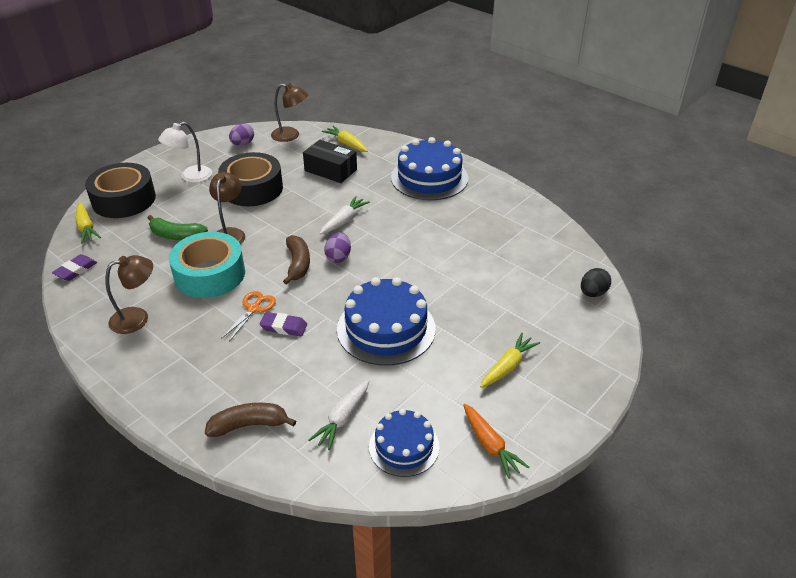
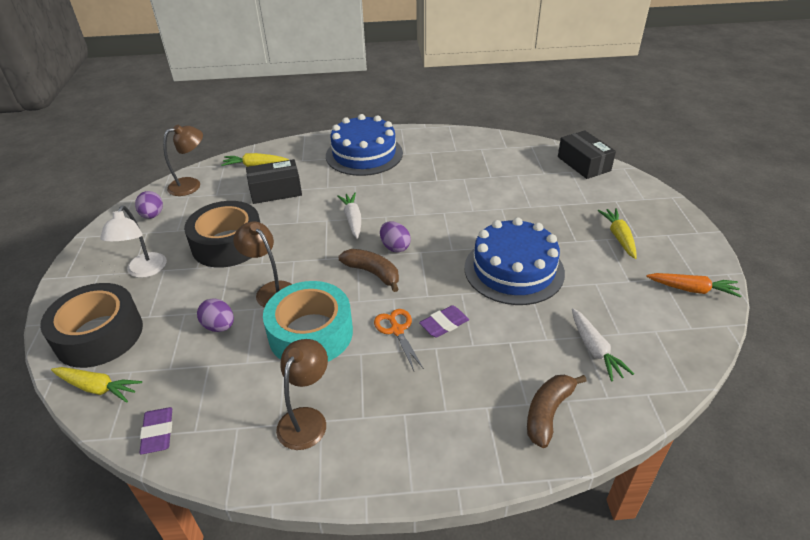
camera: 45 degrees left, 0 degrees up
green banana [148,215,208,240] -> purple egg [197,298,234,332]
blue cake [369,409,440,477] -> none
black egg [581,268,611,297] -> black box [558,131,616,179]

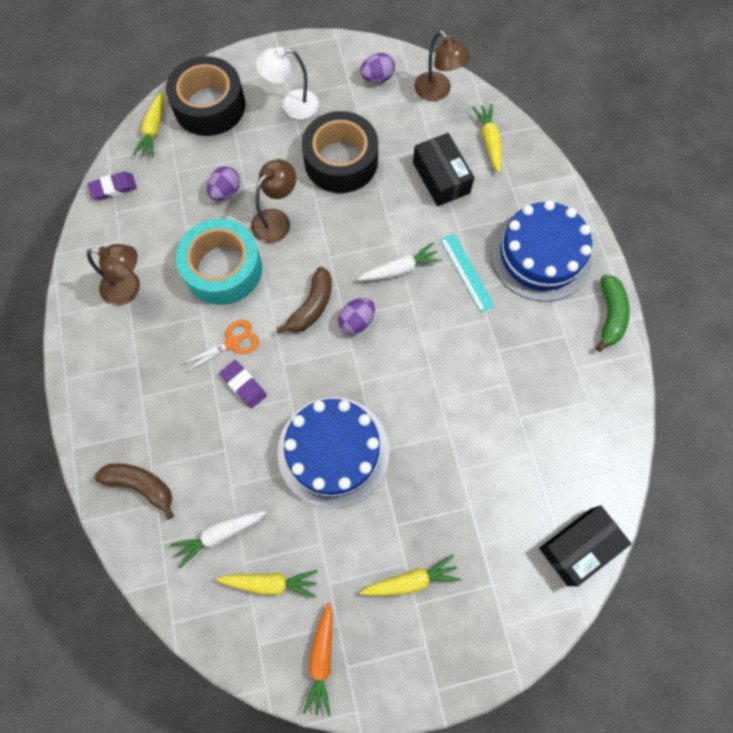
camera: 80 degrees right, 30 degrees up
none -> yellow carrot [216,570,317,598]
none -> turquoise ruler [440,234,495,312]
none -> green banana [596,275,630,352]

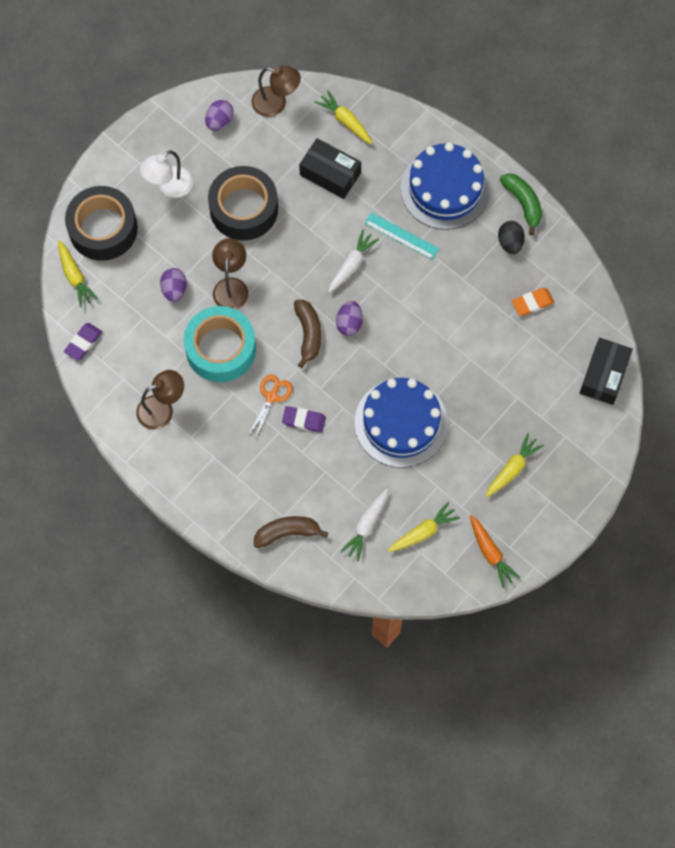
camera: 35 degrees left, 0 degrees up
none -> black egg [498,221,525,254]
none -> orange eraser [512,288,554,316]

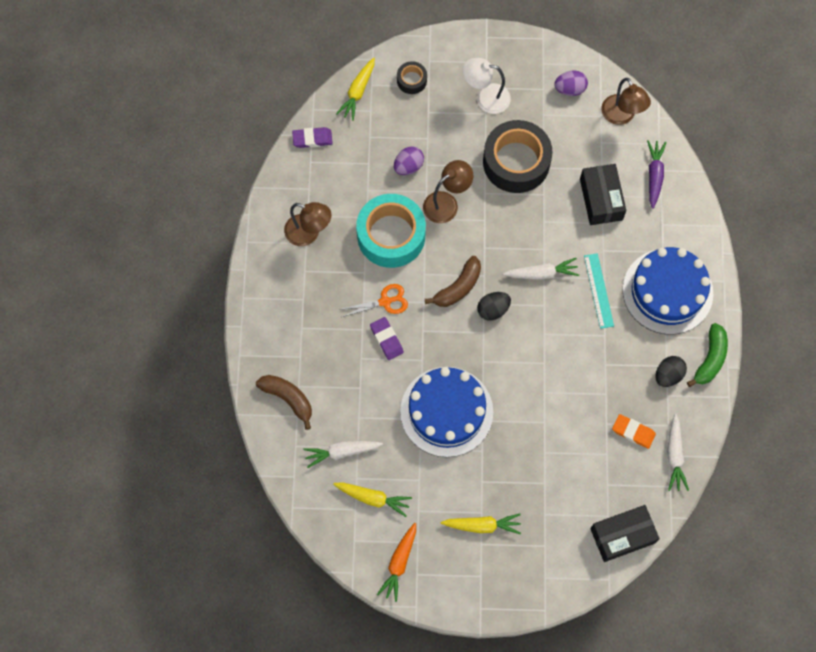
camera: 50 degrees right, 0 degrees up
black tape [65,186,138,261] -> black tape [397,61,427,94], size x0.46
yellow carrot [315,90,373,144] -> purple carrot [647,140,667,209]
purple egg [336,301,363,336] -> black egg [477,292,511,321]
none -> white carrot [667,414,689,491]

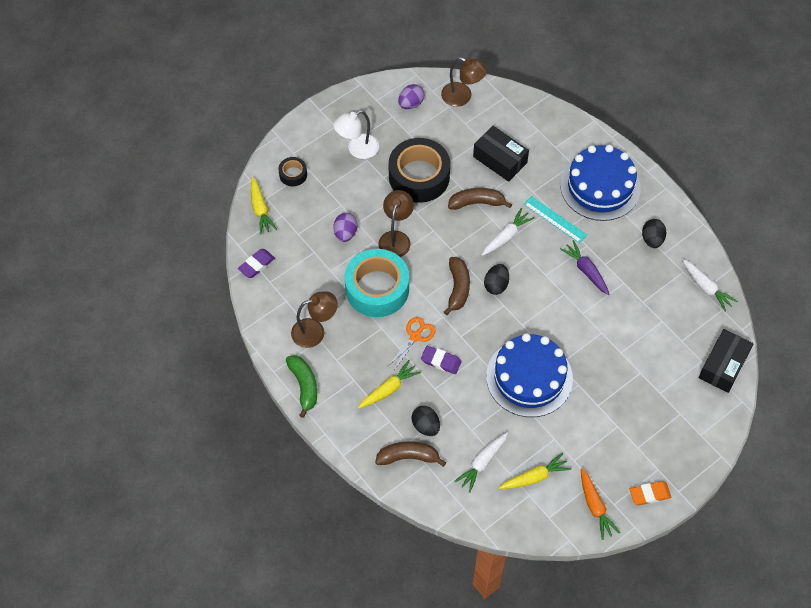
camera: 40 degrees left, 10 degrees down
yellow carrot [441,514,521,534] -> yellow carrot moved to [358,360,421,409]
orange eraser [612,414,656,449] -> orange eraser moved to [629,481,671,505]
purple carrot [647,140,667,209] -> purple carrot moved to [560,240,609,295]
green banana [687,323,728,387] -> green banana moved to [286,355,317,418]
none -> black egg [411,406,440,436]
none -> brown banana [448,188,512,210]

